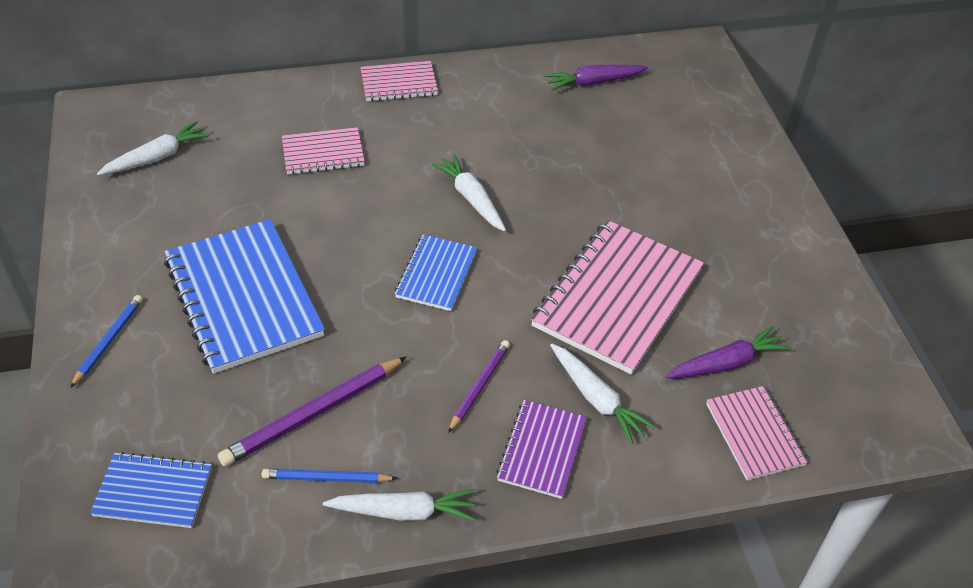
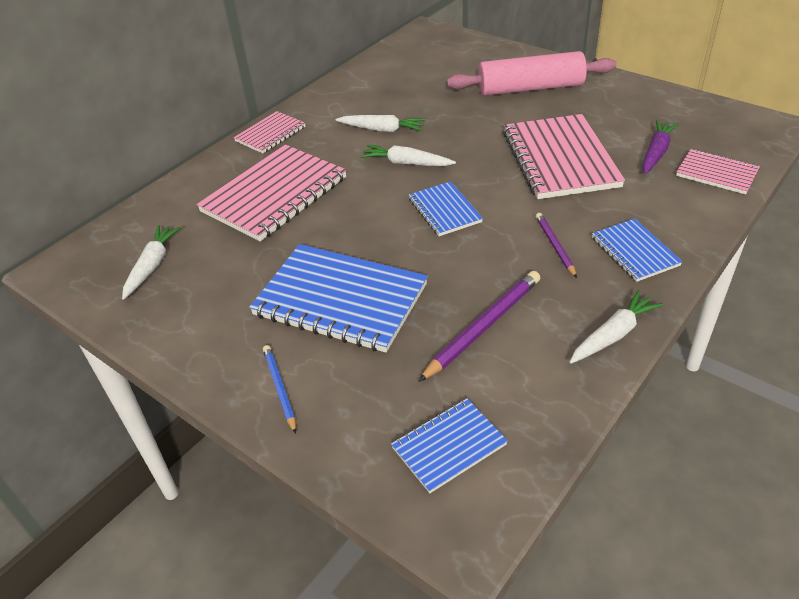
camera: 35 degrees left, 5 degrees down
purple pencil [218,357,407,467] -> purple pencil turned 150 degrees counterclockwise [418,271,540,382]
blue pencil [262,469,398,483] -> none
pink notebook [282,127,365,175] -> pink notebook [197,145,347,242], size x1.88
purple notebook [496,400,587,499] -> blue notebook [592,219,683,282]
purple carrot [544,65,648,90] -> none
white carrot [550,344,655,444] -> white carrot moved to [336,115,425,132]
none -> pink rolling pin [447,51,617,96]

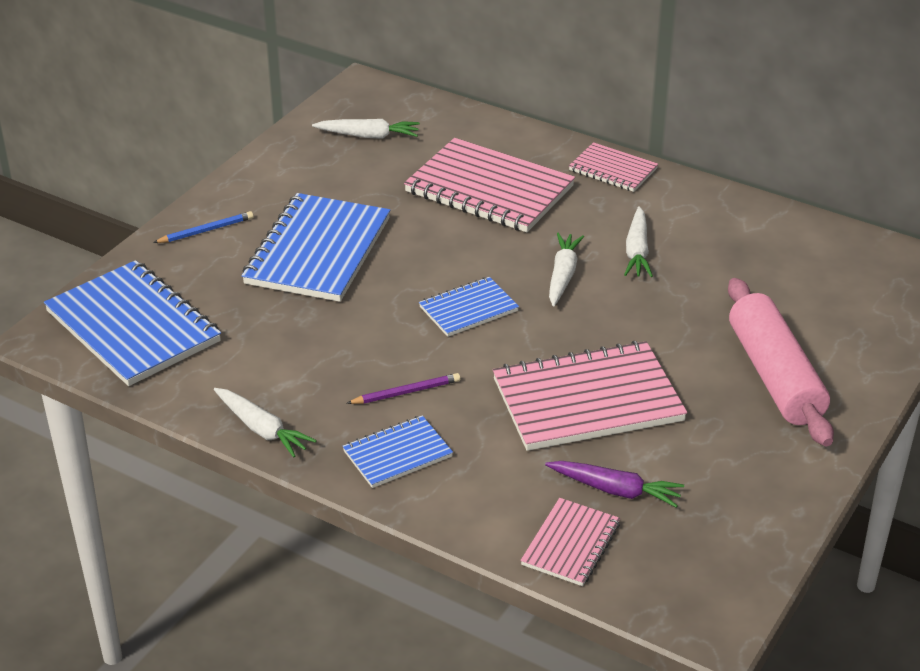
camera: 80 degrees right, 5 degrees down
blue notebook [391,399,508,493] -> blue notebook [44,260,221,386], size x1.88
purple pencil [418,271,540,382] -> none

